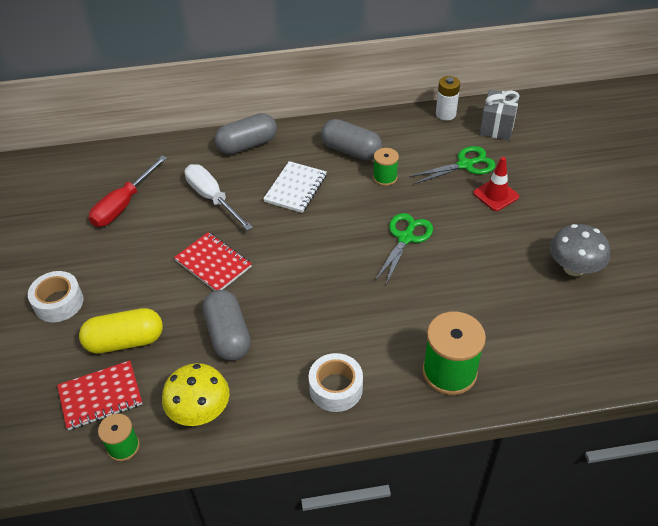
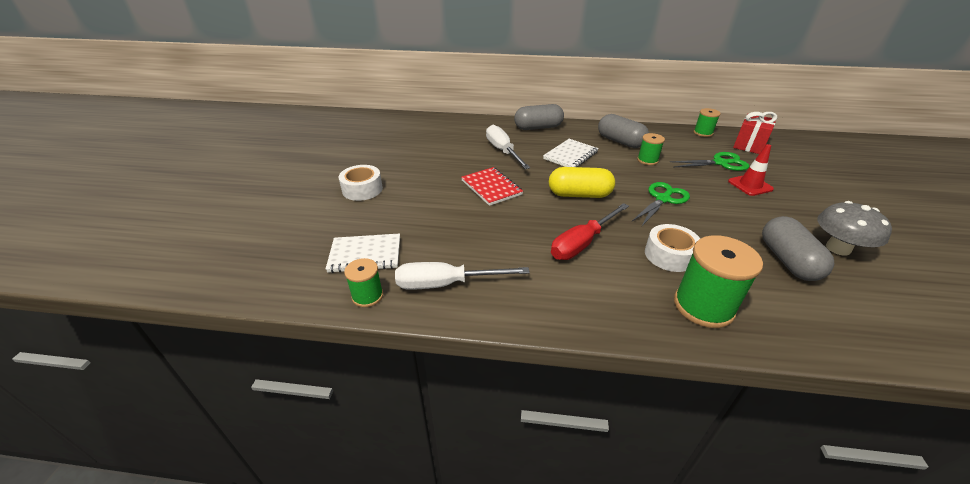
camera: 15 degrees right, 10 degrees down
red notebook [57,361,142,430] -> white notebook [326,233,400,273]
yellow capsule [79,308,163,354] -> yellow capsule moved to [549,167,615,198]
red screwdriver [89,156,167,227] -> red screwdriver moved to [551,203,629,260]
yellow mushroom [162,363,229,426] -> white screwdriver [395,262,530,289]
grey capsule [203,290,251,361] -> grey capsule moved to [762,216,834,281]
white tape [309,353,363,412] -> white tape moved to [645,224,700,272]
white battery [436,76,460,121] -> green spool [694,108,721,137]
grey gift [479,90,520,140] -> red gift [733,112,777,154]

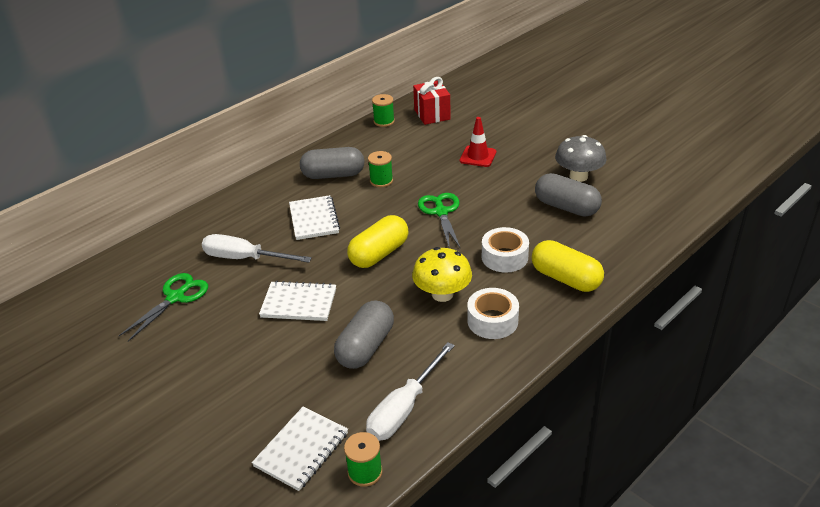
camera: 50 degrees left, 0 degrees up
white tape [338,165,383,201] -> white tape moved to [467,288,519,339]
red notebook [461,167,523,206] -> white notebook [259,281,336,321]
grey capsule [514,104,564,130] -> grey capsule moved to [334,300,394,369]
red screwdriver [551,203,629,260] -> yellow mushroom [412,247,472,302]
green scissors [670,152,750,171] -> green scissors moved to [119,273,208,342]
green spool [674,235,763,328] -> yellow capsule [531,240,604,292]

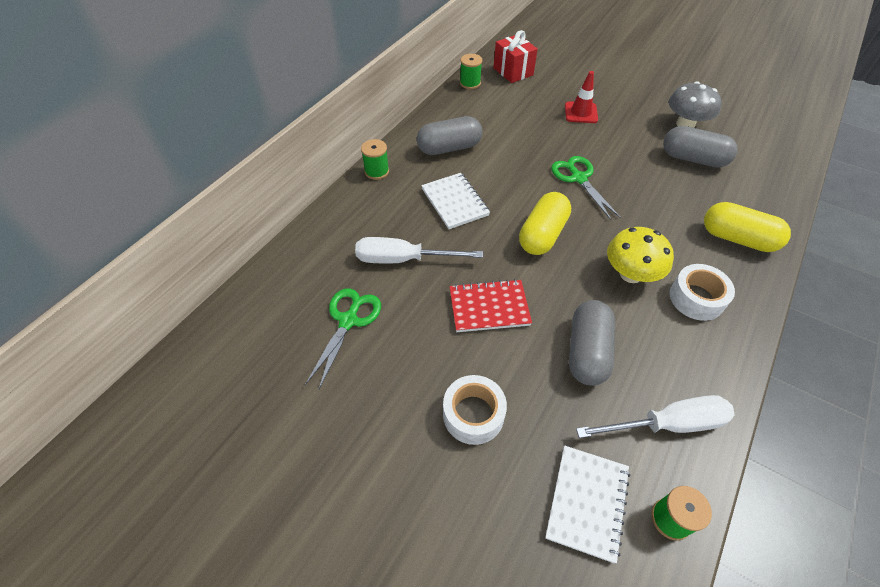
camera: 15 degrees left, 15 degrees up
white notebook [259,281,336,321] -> red notebook [449,279,532,332]
white screwdriver [366,342,455,441] -> white screwdriver turned 120 degrees counterclockwise [576,395,735,438]
green spool [368,151,393,187] -> green spool moved to [361,139,389,180]
white tape [482,227,529,273] -> white tape moved to [443,375,507,445]

